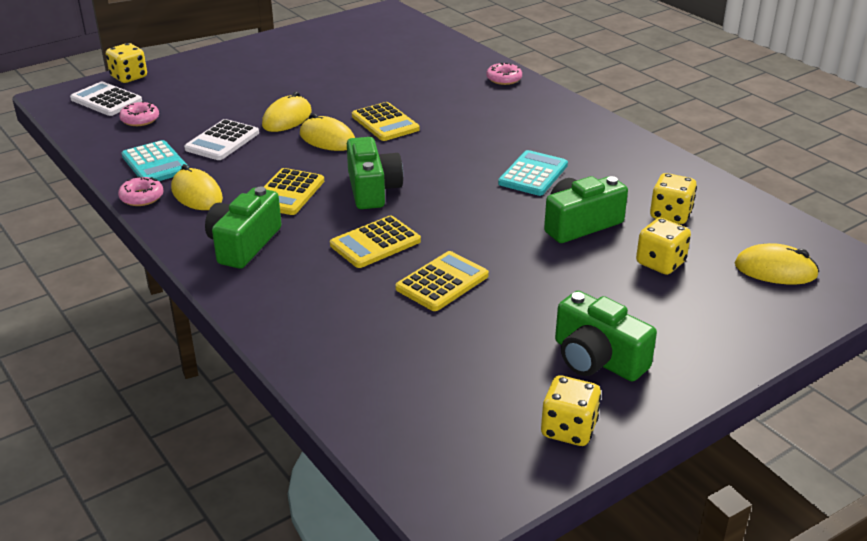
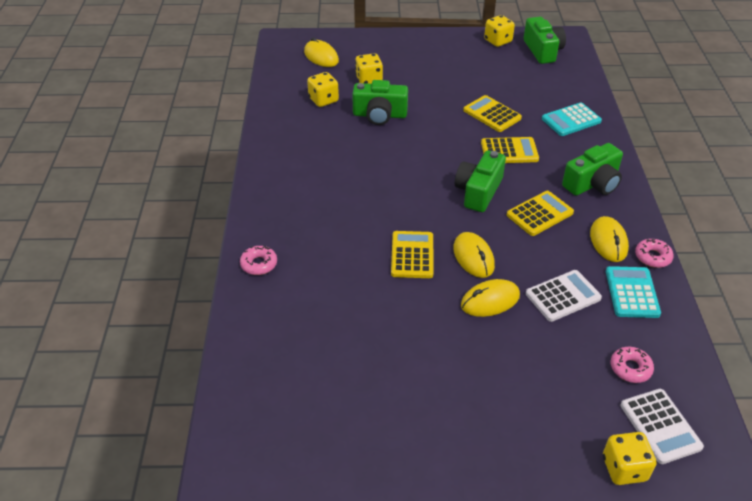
camera: 145 degrees left, 10 degrees up
yellow calculator [396,251,489,311] -> yellow calculator turned 60 degrees clockwise [463,95,522,132]
turquoise calculator [498,150,568,196] -> turquoise calculator moved to [542,103,602,136]
green camera [555,291,657,382] -> green camera moved to [524,17,566,64]

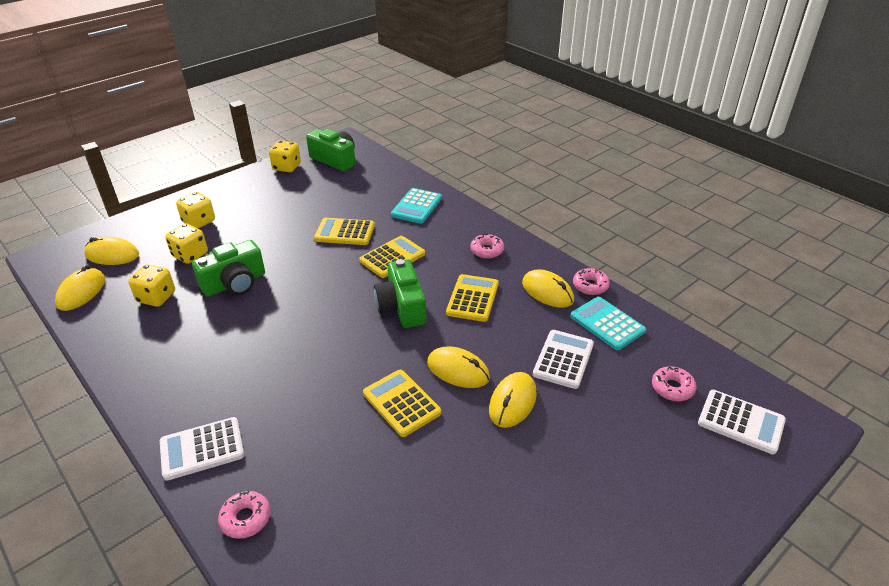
camera: 40 degrees left, 5 degrees down
green camera [562,143,623,196] -> pink donut [470,233,504,259]
yellow dice [603,432,656,485] -> yellow dice moved to [176,192,215,228]
none -> yellow mouse [55,265,105,311]
none -> white calculator [160,417,244,481]

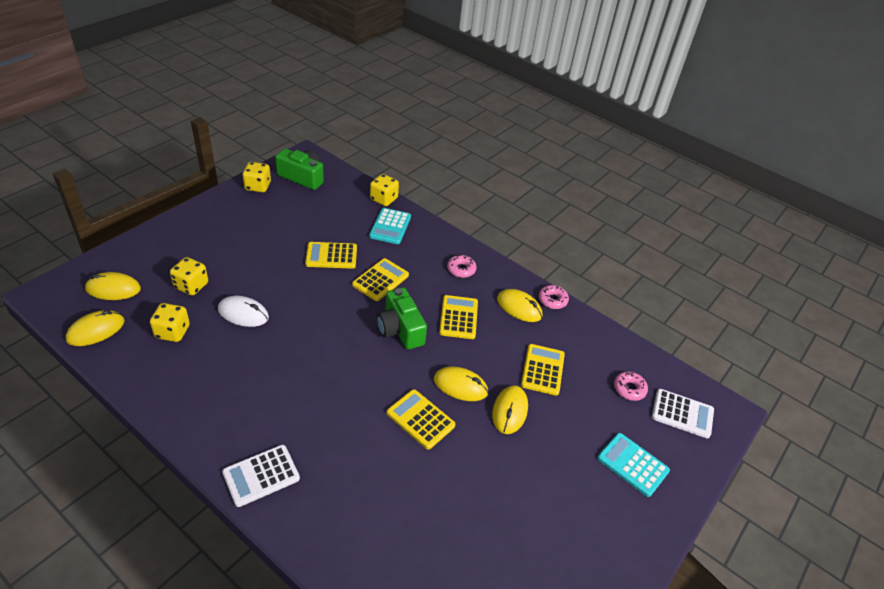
camera: 15 degrees left, 5 degrees up
yellow mouse [55,265,105,311] -> yellow mouse turned 45 degrees clockwise [66,310,125,346]
yellow dice [176,192,215,228] -> yellow dice moved to [370,174,399,206]
green camera [192,240,265,297] -> white mouse [218,296,269,327]
pink donut [218,491,271,539] -> none
white calculator [533,330,594,389] -> yellow calculator [521,344,565,396]
turquoise calculator [570,297,646,350] -> turquoise calculator moved to [597,433,670,497]

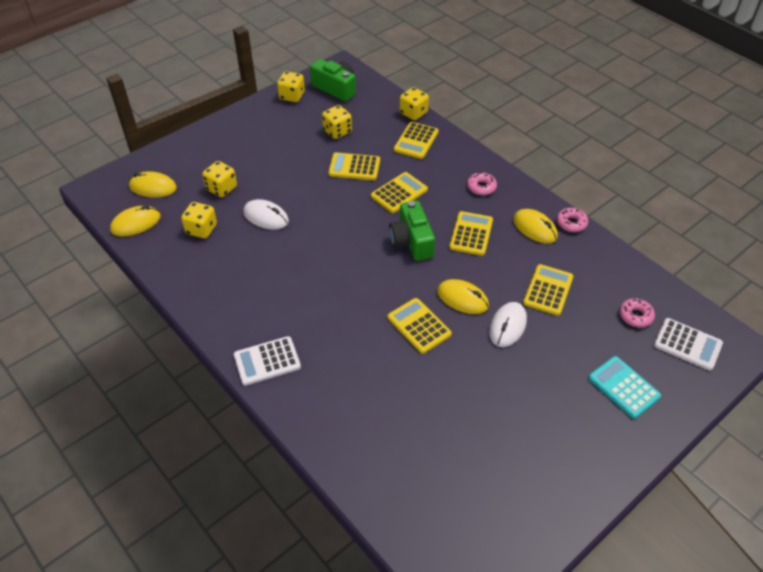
camera: 15 degrees right, 5 degrees up
turquoise calculator [369,208,411,244] -> yellow calculator [394,122,439,159]
yellow mouse [492,385,528,434] -> white mouse [489,302,527,347]
none -> yellow dice [322,105,352,139]

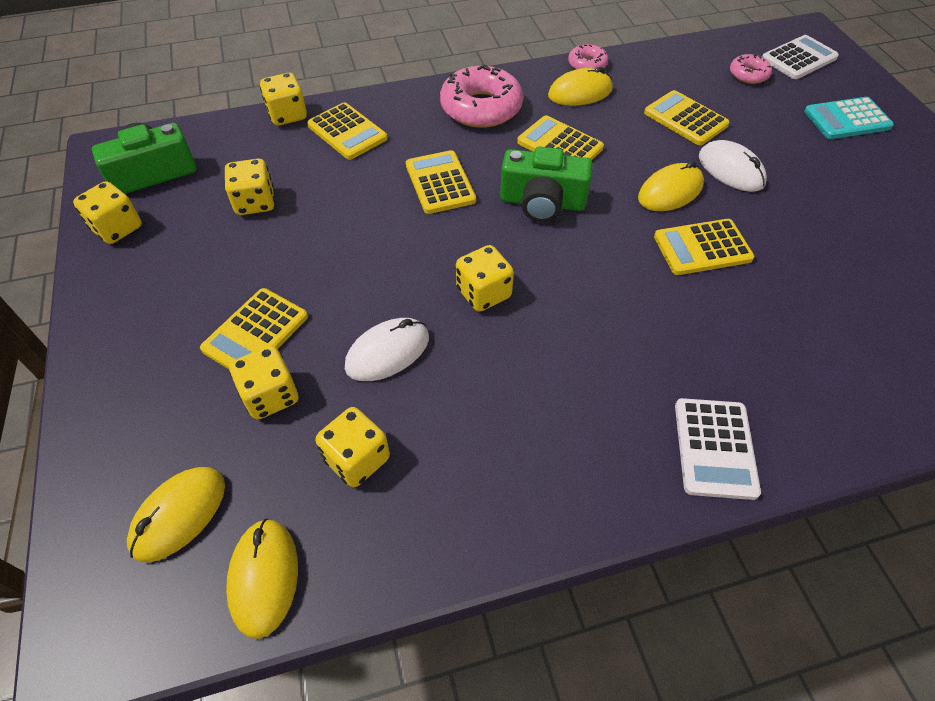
camera: 65 degrees left, 5 degrees up
yellow calculator [328,152,380,180] -> yellow calculator moved to [200,288,308,370]
pink donut [467,172,497,195] -> pink donut [440,64,523,128], size x1.95
none -> yellow dice [456,245,514,312]

